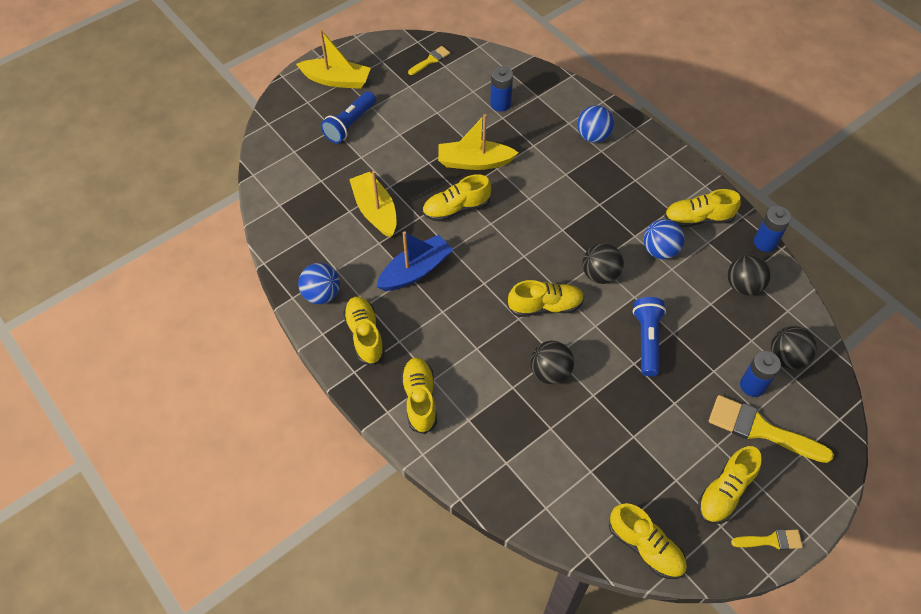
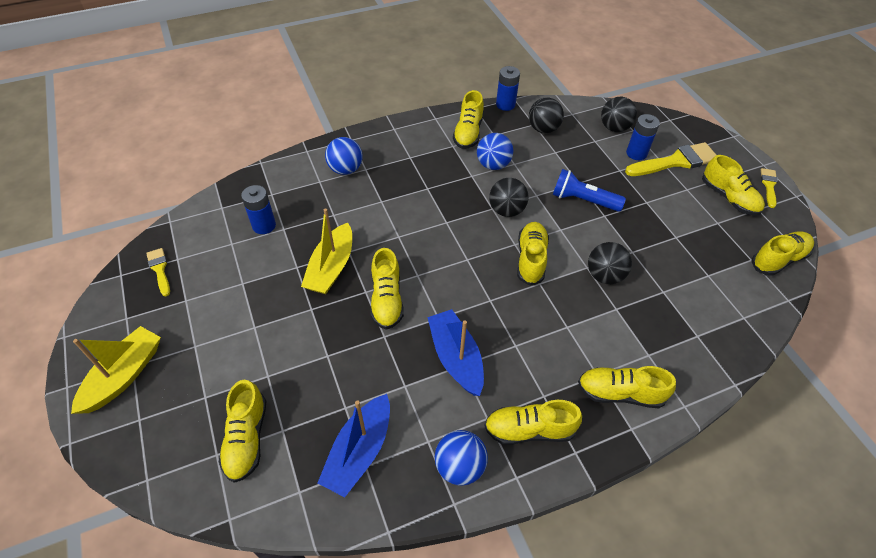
camera: 75 degrees left, 5 degrees down
blue flashlight [321,91,376,143] -> none
yellow boat [349,171,396,238] -> none
yellow brush [709,395,834,463] -> yellow brush turned 150 degrees counterclockwise [625,142,716,176]
none -> yellow shoe [219,380,266,483]
none -> blue boat [318,394,390,497]

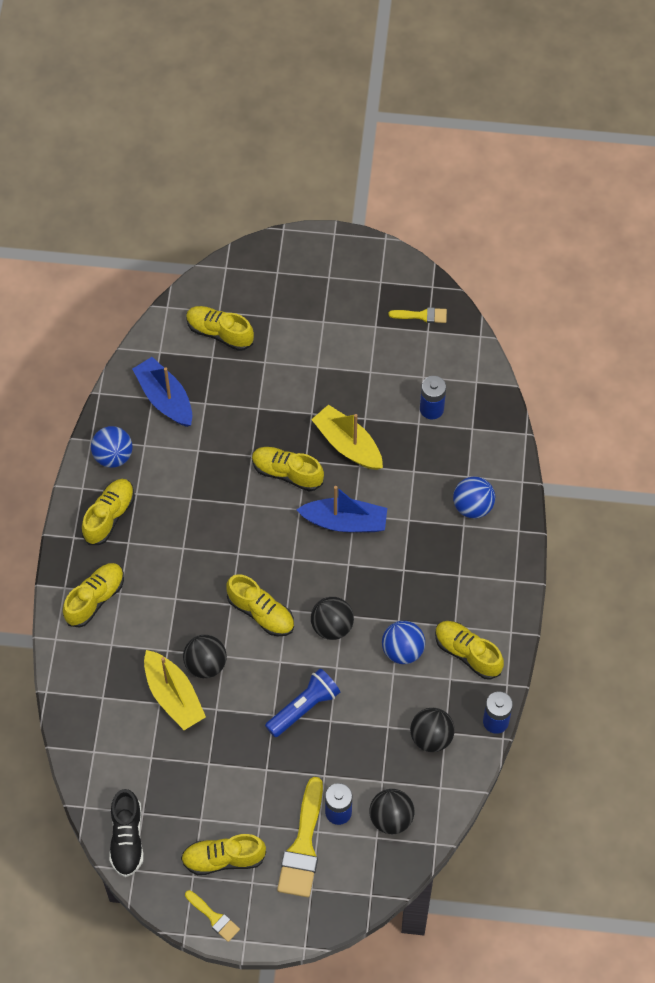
camera: 120 degrees right, 10 degrees up
yellow boat [71,326,161,414] -> yellow boat moved to [144,650,206,730]
blue boat [427,309,484,396] -> blue boat moved to [296,486,387,532]
yellow shoe [751,231,814,276] -> black shoe [109,789,144,877]

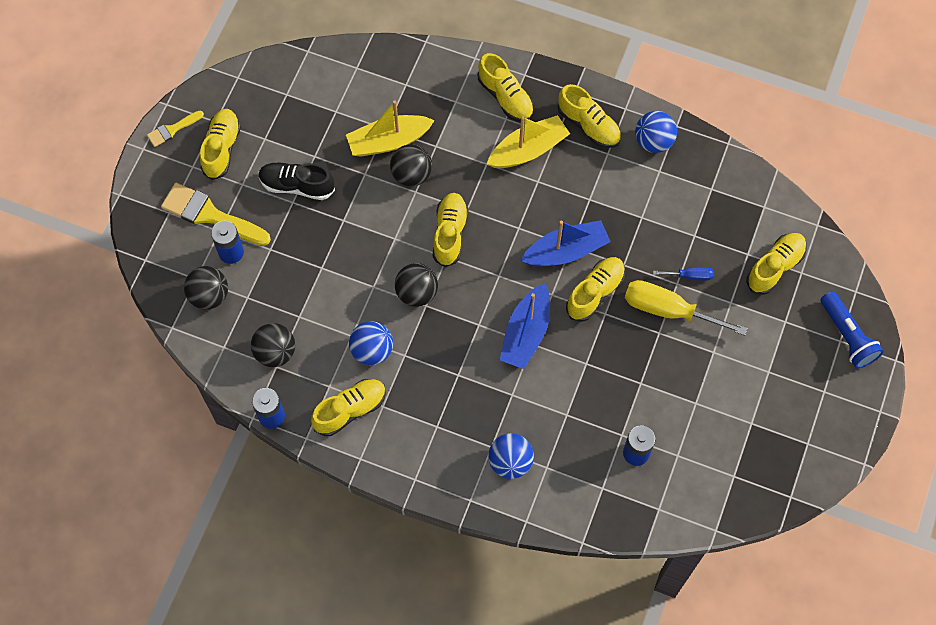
camera: 105 degrees right, 5 degrees up
black shoe [109,789,144,877] -> black shoe moved to [259,162,335,200]
blue boat [132,357,192,427] -> blue boat moved to [520,220,611,266]
yellow shoe [226,574,294,636] -> yellow shoe turned 135 degrees clockwise [433,193,469,267]
blue flashlight [265,668,340,737] -> blue flashlight moved to [821,291,884,369]
yellow boat [311,405,383,470] -> yellow boat moved to [487,115,570,168]
yellow brush [388,307,447,323] -> none
none -> yellow screwdriver [625,280,748,336]
none -> blue screwdriver [653,267,714,281]

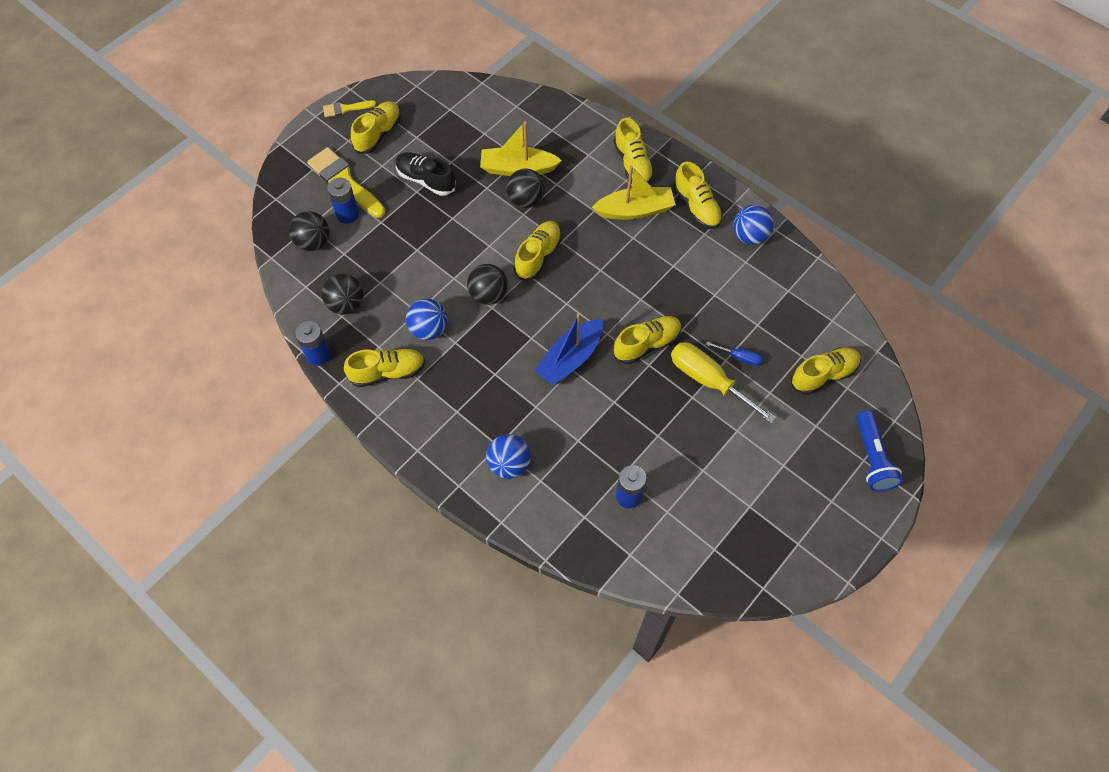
camera: 20 degrees right, 5 degrees down
blue boat [520,220,611,266] -> none

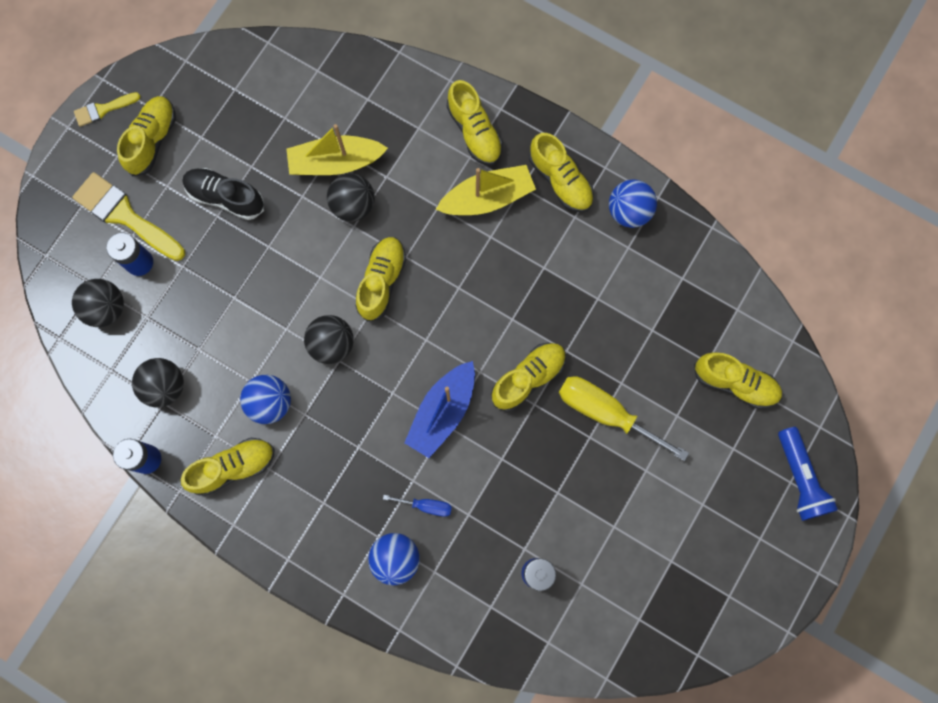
camera: 10 degrees left, 15 degrees up
blue screwdriver [706,341,763,366] -> blue screwdriver moved to [383,495,452,517]
yellow shoe [791,348,861,395] -> yellow shoe turned 60 degrees clockwise [694,352,782,409]

